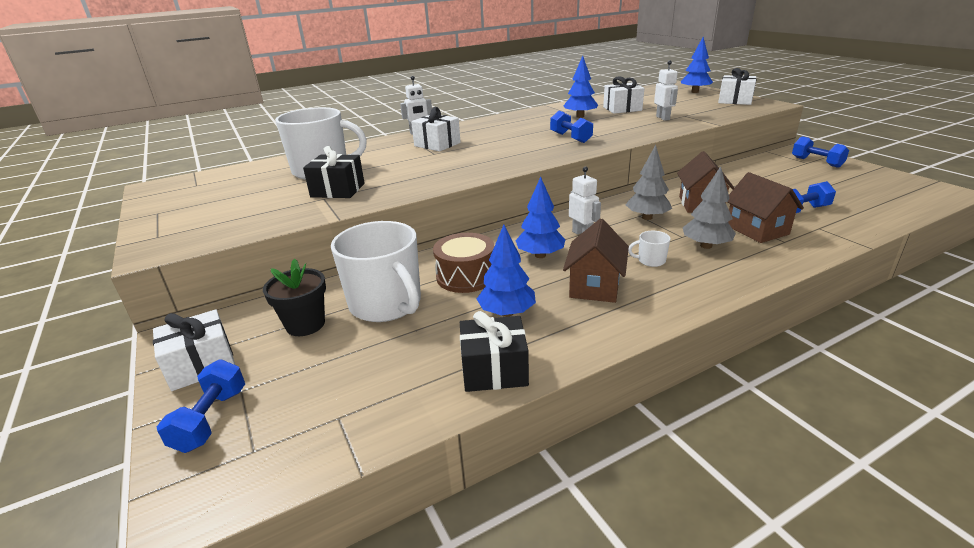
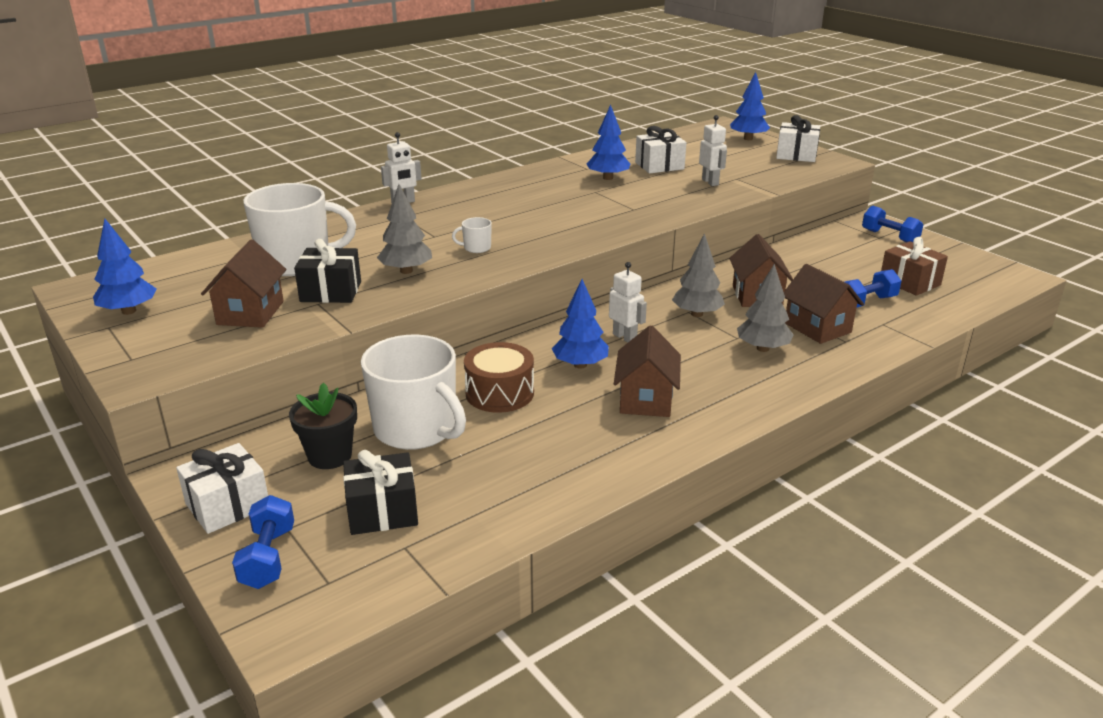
camera: 10 degrees left, 0 degrees up
white gift [411,107,461,152] -> none
black gift [460,311,529,392] -> black gift moved to [343,450,418,535]
blue tree [477,225,536,317] -> blue tree moved to [93,219,157,315]
blue dumbbell [550,111,593,143] -> none
white mug [628,231,671,267] -> white mug moved to [452,217,492,253]
none -> brown house [201,239,286,328]
none -> grey tree [377,184,432,274]
none -> brown gift [881,237,948,296]

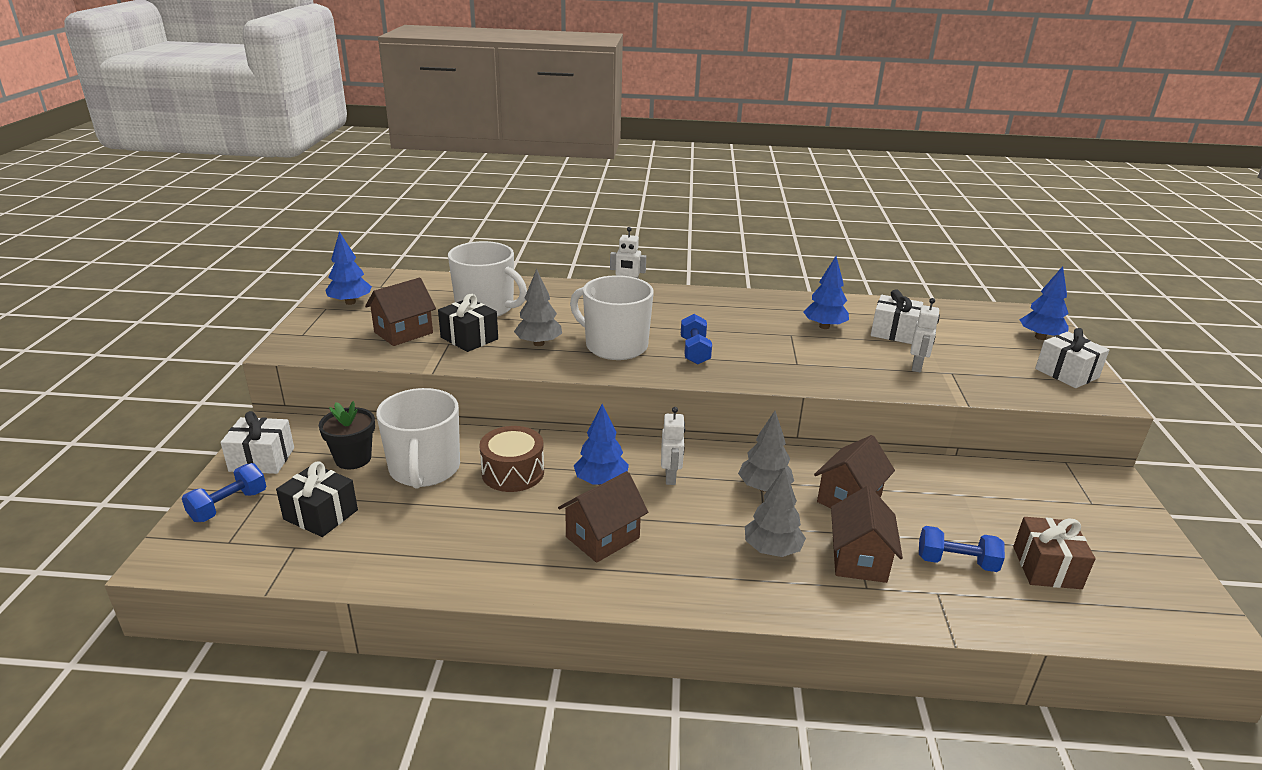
camera: 40 degrees right, 0 degrees up
white mug [452,217,492,253] -> white mug [570,275,654,360], size x2.50
blue dumbbell [862,206,924,243] -> blue dumbbell moved to [681,314,712,365]

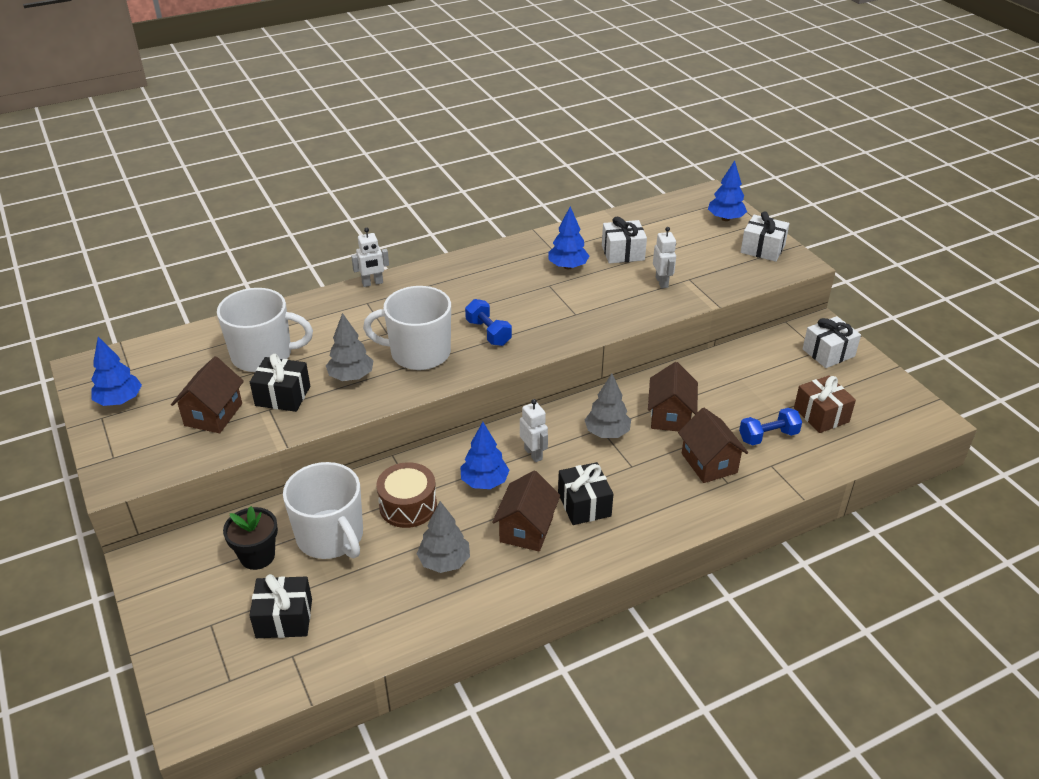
camera: 30 degrees left, 10 degrees up
blue dumbbell [182,463,266,522] -> none
white gift [220,411,294,474] -> white gift moved to [803,316,861,368]
grey tree [745,468,806,557] -> grey tree moved to [417,501,470,573]
none -> black gift [558,462,613,525]

